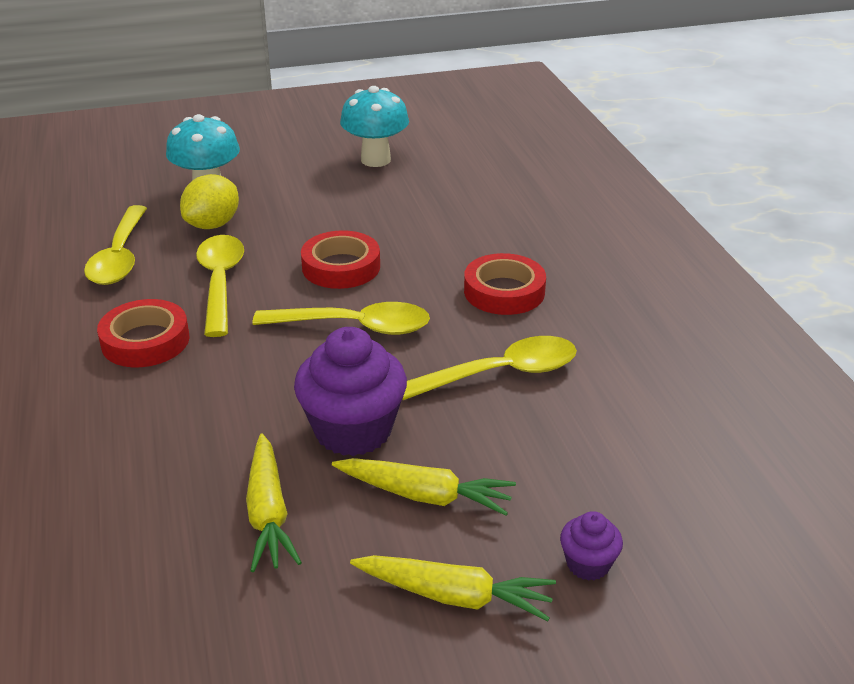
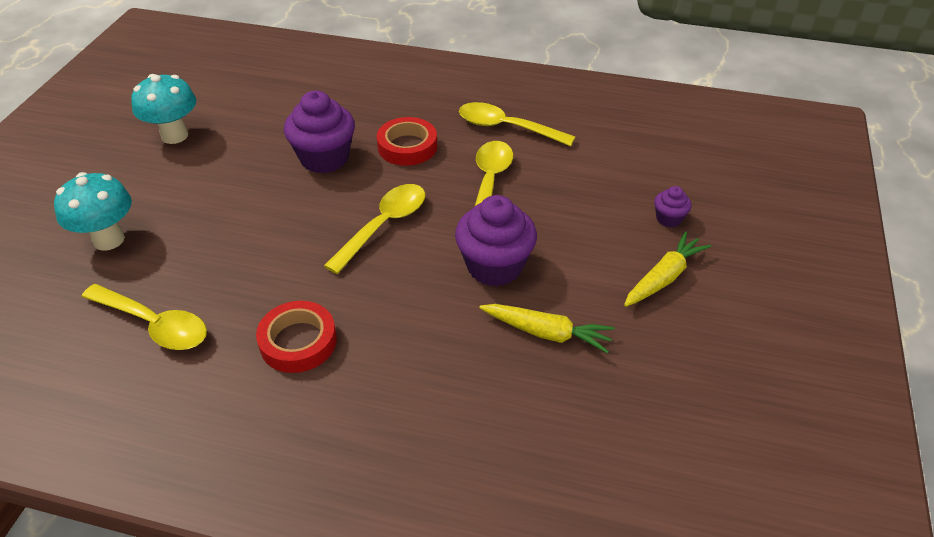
camera: 60 degrees left, 10 degrees up
yellow lemon [180,174,239,229] -> none
yellow spoon [196,235,244,337] -> yellow spoon moved to [459,102,575,146]
red tape [301,230,380,289] -> none
yellow carrot [332,458,516,516] -> none
none -> purple cupcake [284,90,355,173]

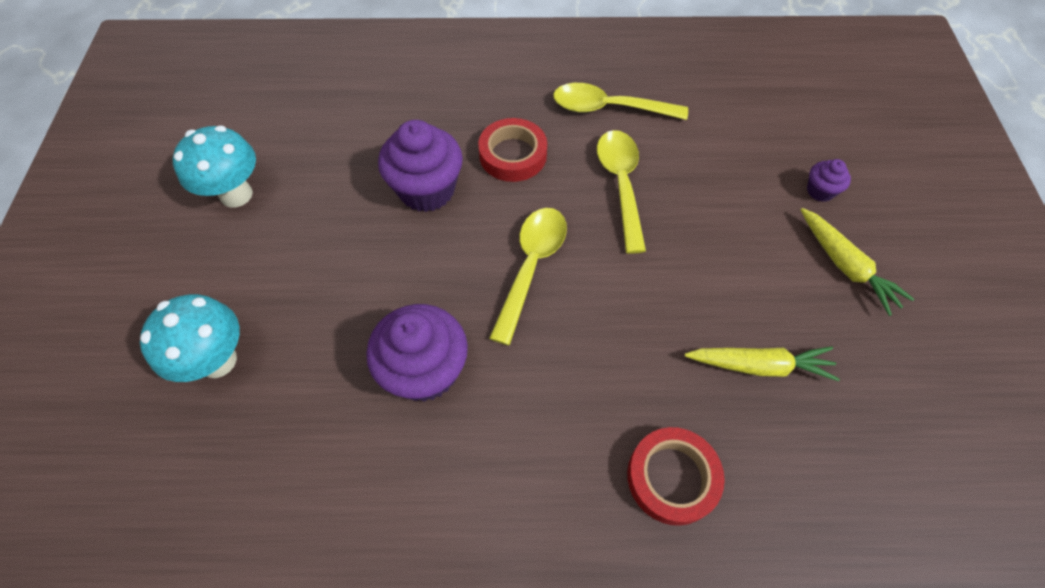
camera: 15 degrees left, 15 degrees up
yellow spoon [82,284,207,350] -> none
red tape [256,301,337,373] -> red tape moved to [627,427,725,526]
purple cupcake [455,195,537,286] -> purple cupcake moved to [366,304,468,402]
yellow carrot [624,231,711,307] -> yellow carrot turned 120 degrees clockwise [801,208,914,316]

